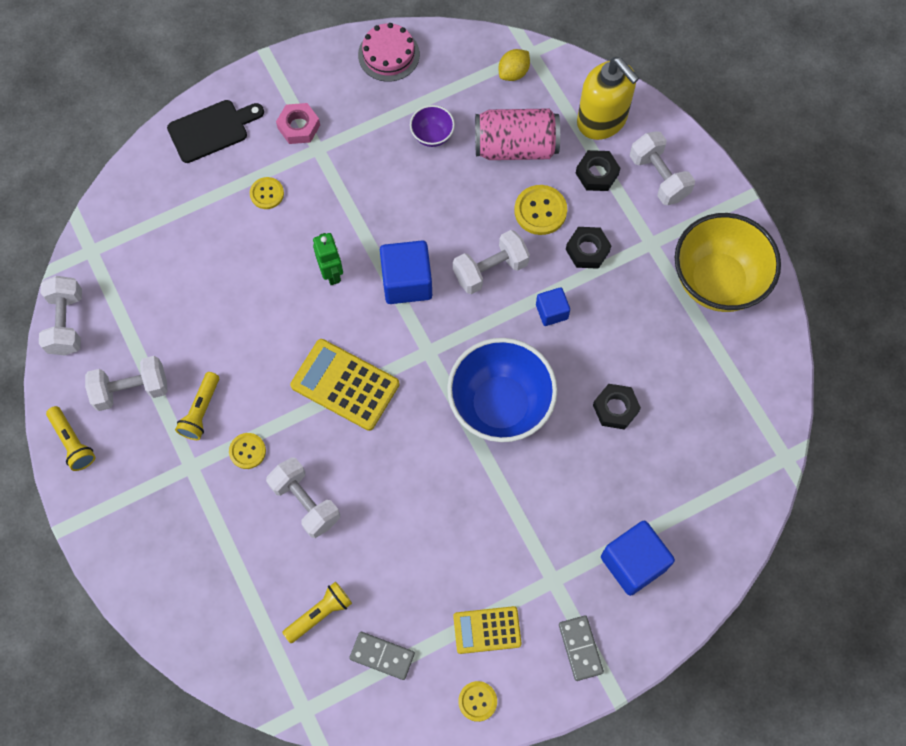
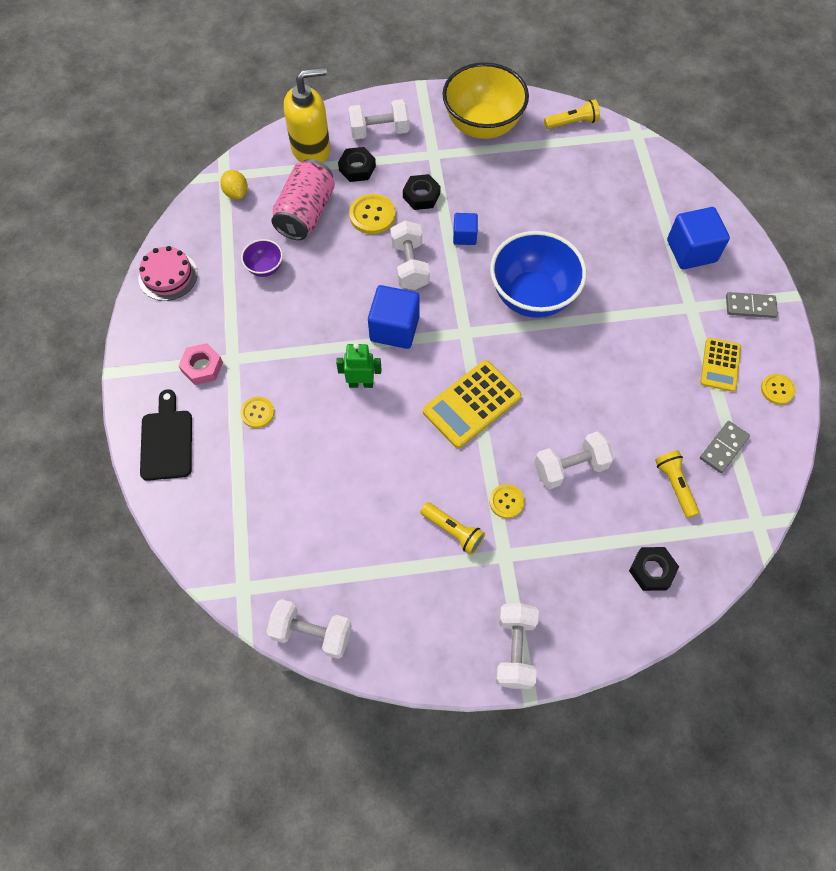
camera: 70 degrees left, 5 degrees down
yellow flashlight [46,406,95,471] -> yellow flashlight moved to [544,99,600,129]
white dumbbell [85,356,168,411] -> white dumbbell moved to [495,603,539,689]
black nut [593,384,641,430] -> black nut moved to [629,547,679,591]

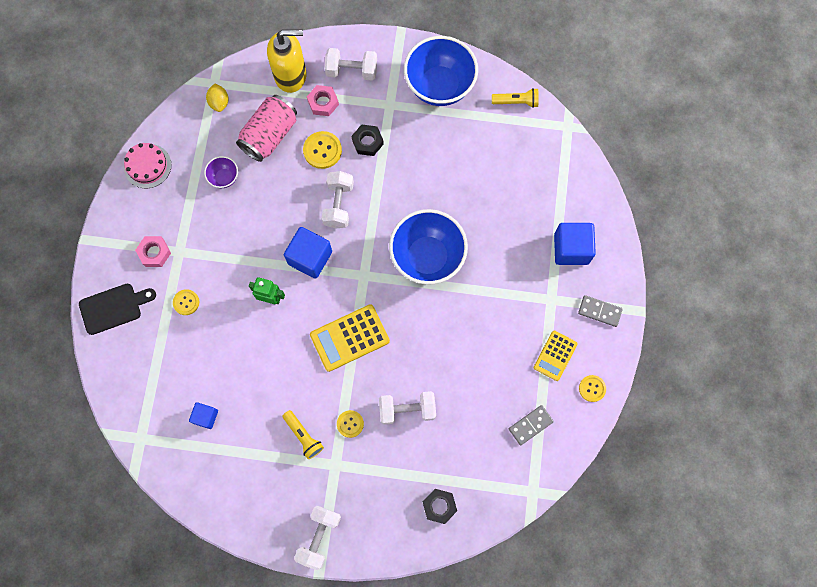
camera: 15 degrees right, 10 degrees up
black cutting board [140,389,192,481] -> black cutting board turned 60 degrees clockwise [79,284,156,335]
white dumbbell [267,599,352,659] -> none
black nut [338,147,376,182] -> pink nut [307,85,339,116]
yellow bowl [442,62,529,139] -> blue bowl [404,36,478,106]
blue cube [453,213,478,245] -> blue cube moved to [189,402,218,429]
yellow flashlight [655,450,700,518] -> none

